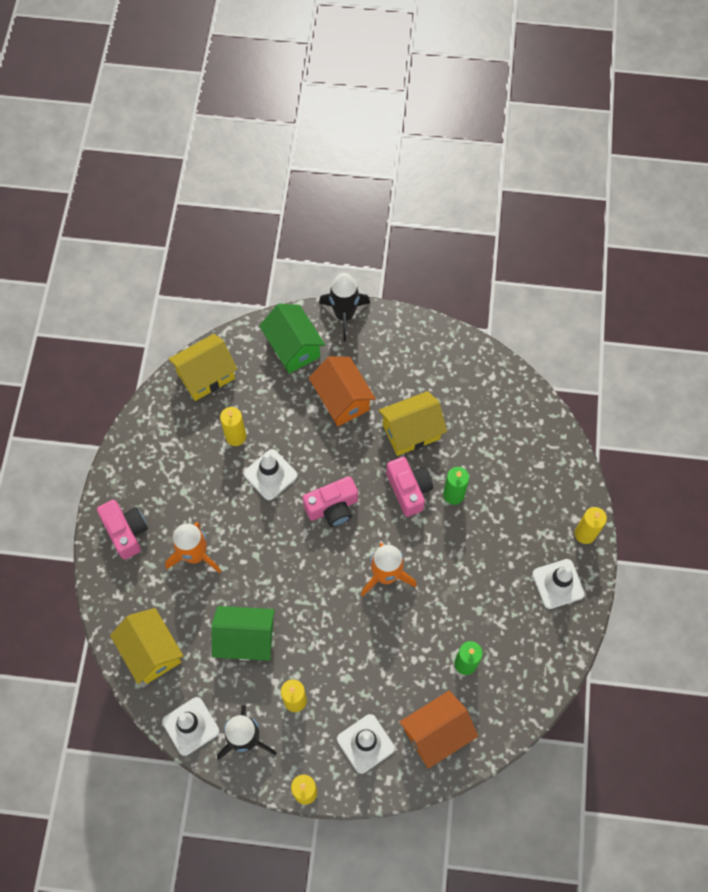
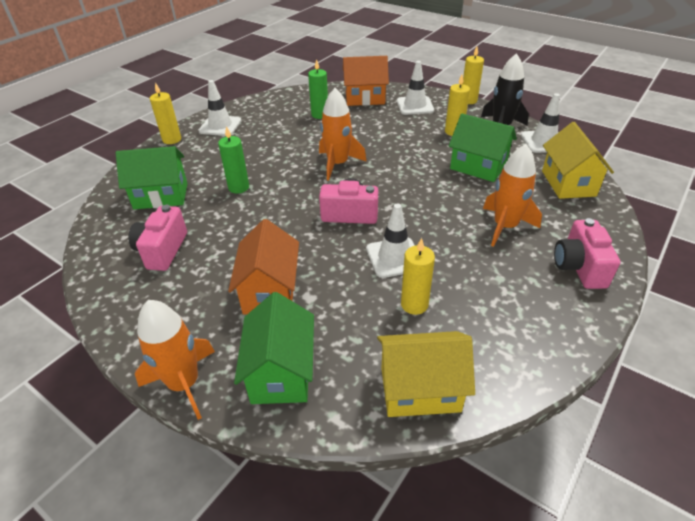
camera: 150 degrees left, 25 degrees down
black rocket [319,273,370,341] -> orange rocket [135,300,215,420]
yellow house [379,391,447,456] -> none
pink camera [386,457,433,517] -> pink camera moved to [128,205,187,271]
none -> green house [116,146,188,210]

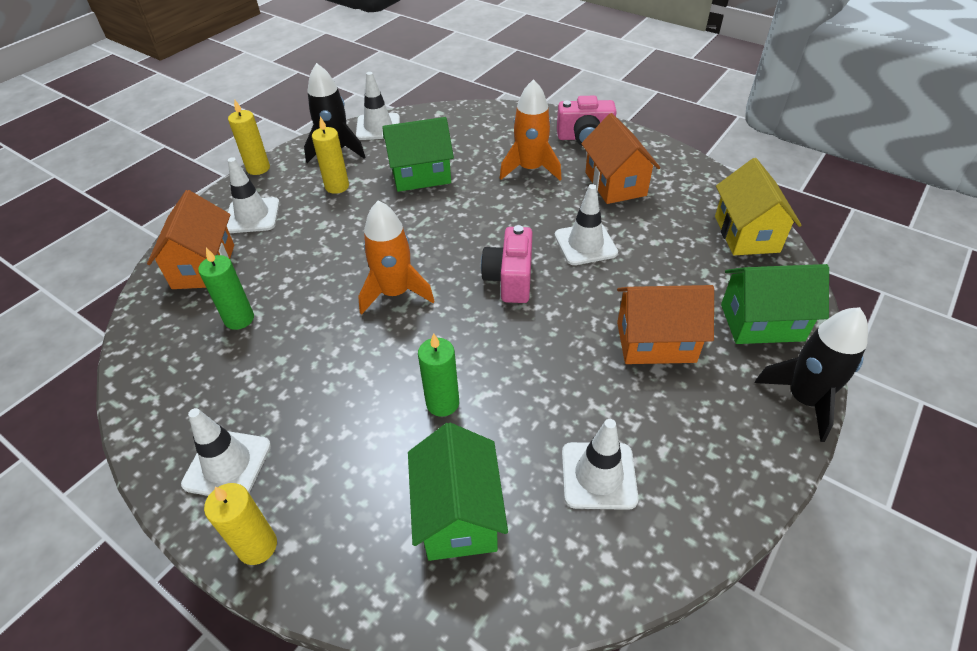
camera: 90 degrees left, 5 degrees up
pink camera [128,205,187,271] -> white traffic cone [562,419,639,510]
orange rocket [135,300,215,420] -> black rocket [755,307,868,442]
yellow candle [401,238,435,315] -> none
green house [449,114,517,182] -> green house turned 45 degrees clockwise [383,117,454,192]
yellow house [542,122,614,199] -> none
none -> orange house [581,113,660,204]

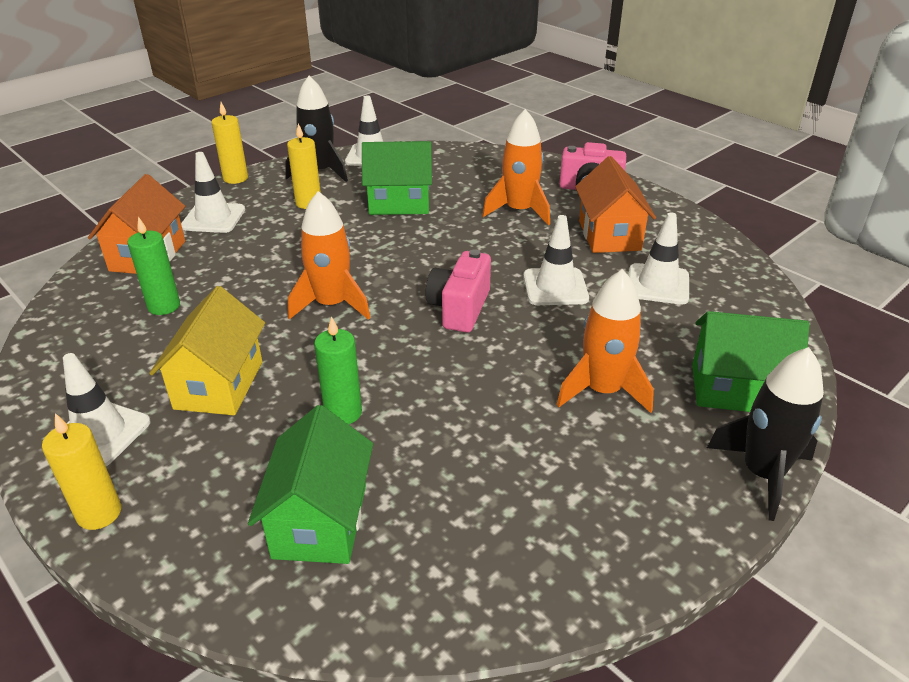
camera: 10 degrees right, 10 degrees down
white traffic cone [562,419,639,510] -> white traffic cone moved to [629,213,689,305]
orange house [617,285,714,364] -> orange rocket [557,269,654,413]
yellow house [715,158,802,255] -> yellow house moved to [149,286,265,415]

